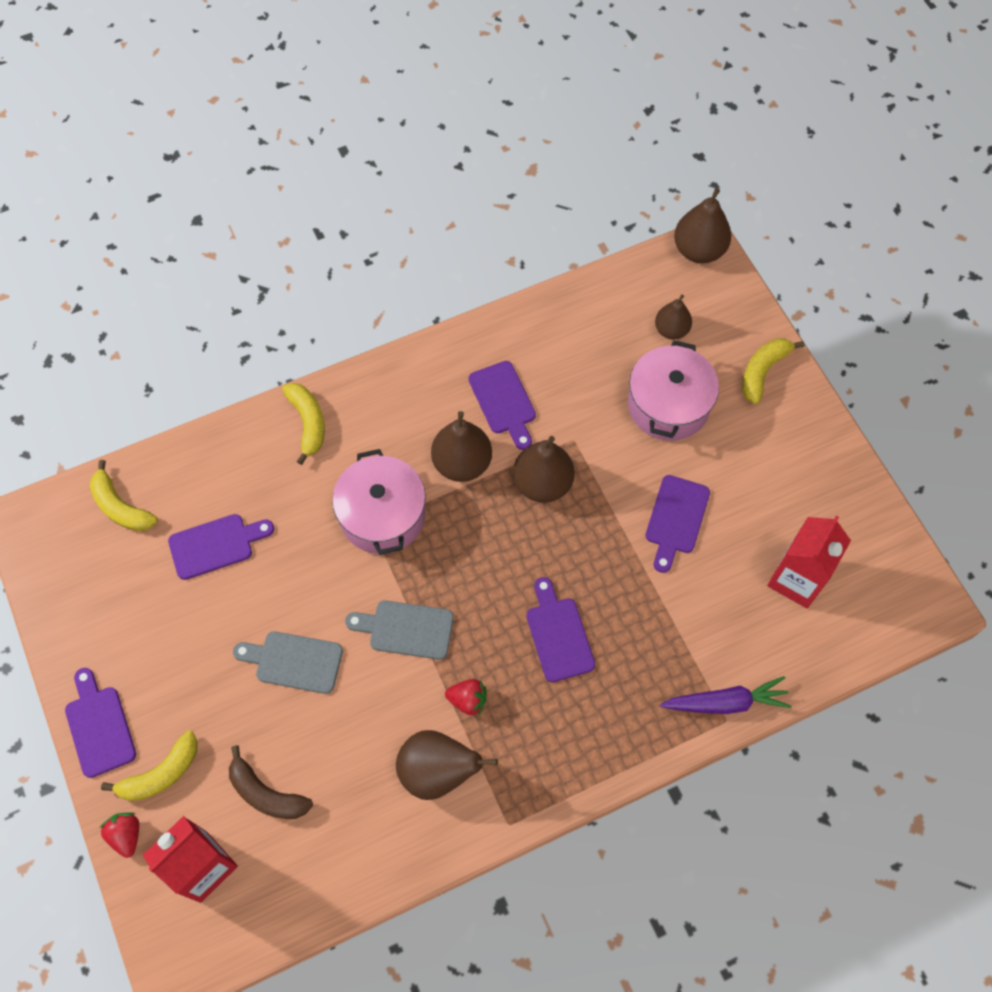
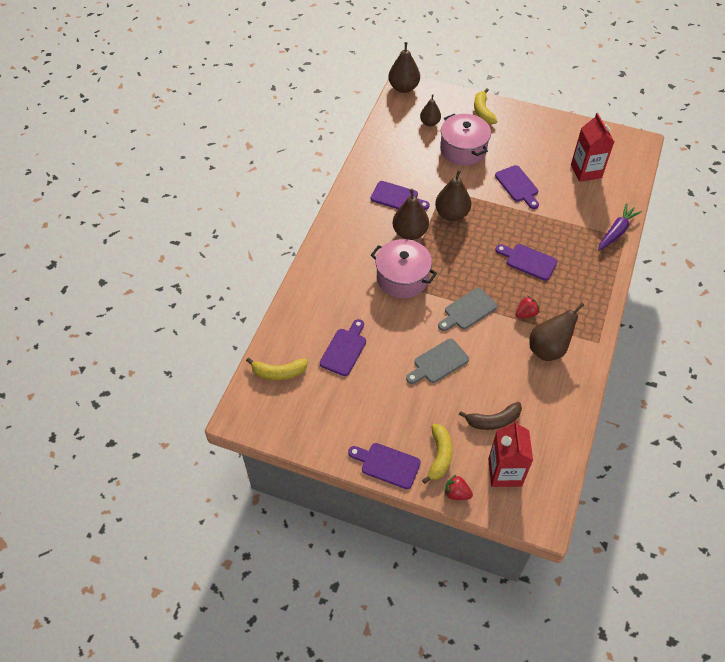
camera: 45 degrees left, 10 degrees down
yellow banana [282,383,325,465] -> none

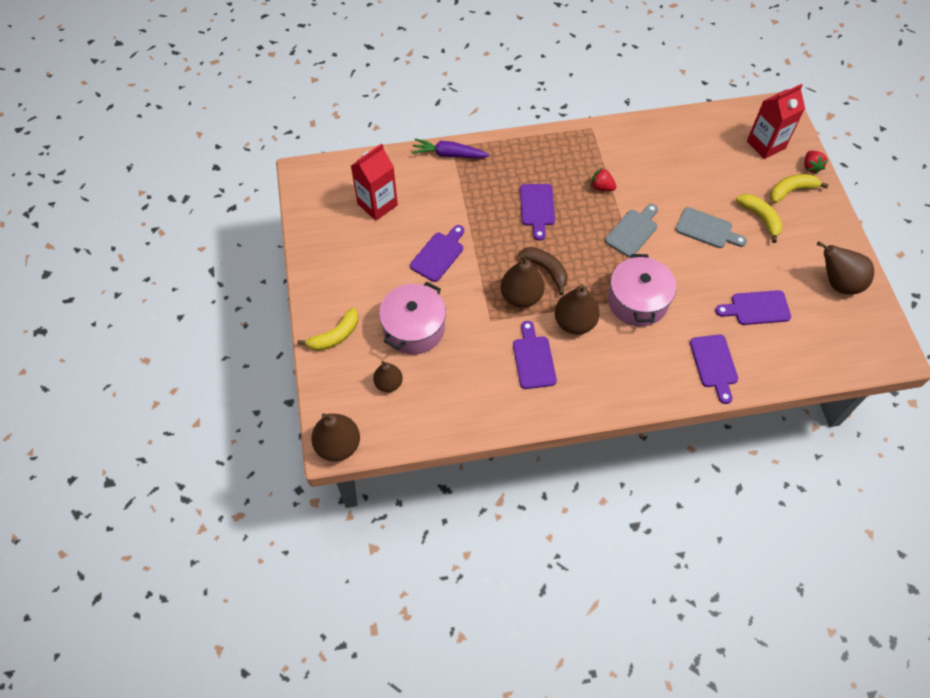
camera: 120 degrees left, 5 degrees up
yellow banana [246,358,308,380] -> yellow banana moved to [736,194,783,243]
purple cutting board [348,443,421,489] -> purple cutting board moved to [690,334,738,404]
grey cutting board [438,288,497,331] -> grey cutting board turned 75 degrees counterclockwise [605,204,658,257]
brown banana [459,402,522,430] -> brown banana moved to [519,247,568,295]
brown pear [529,303,584,361] -> brown pear moved to [817,241,874,295]

